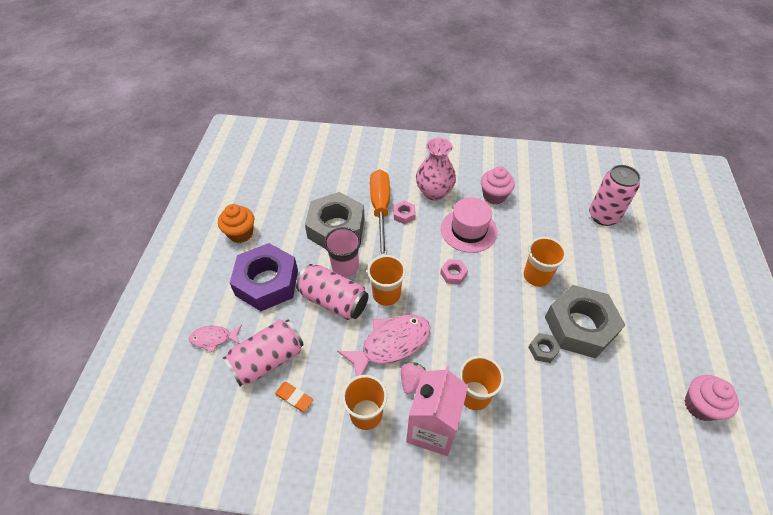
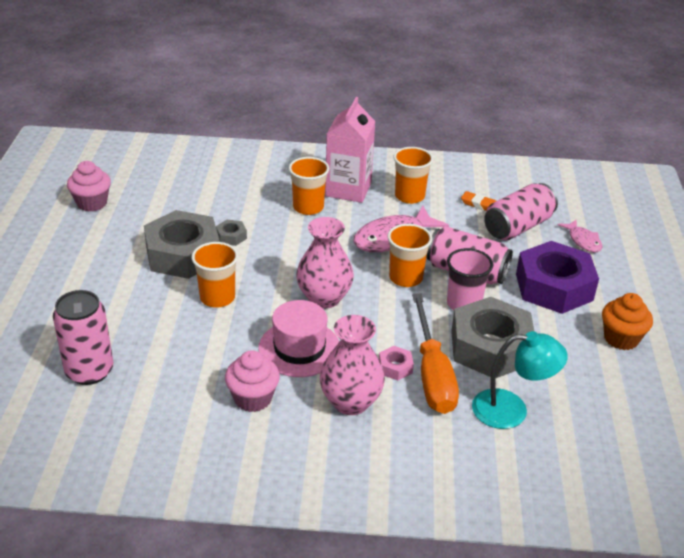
camera: 175 degrees right, 15 degrees down
pink fish [189,325,242,353] -> pink fish turned 75 degrees clockwise [558,219,603,252]
pink strawberry [401,362,426,394] -> none
pink nut [440,259,468,285] -> pink vase [296,217,354,309]
none -> turquoise lamp [472,331,568,429]

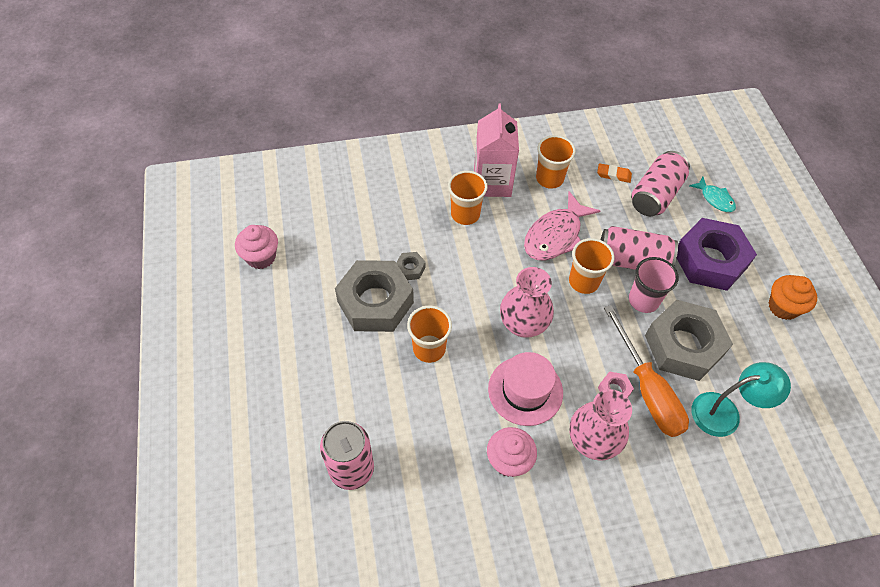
camera: 15 degrees left, 20 degrees up
pink fish [558,219,603,252] -> turquoise fish [689,177,736,212]

